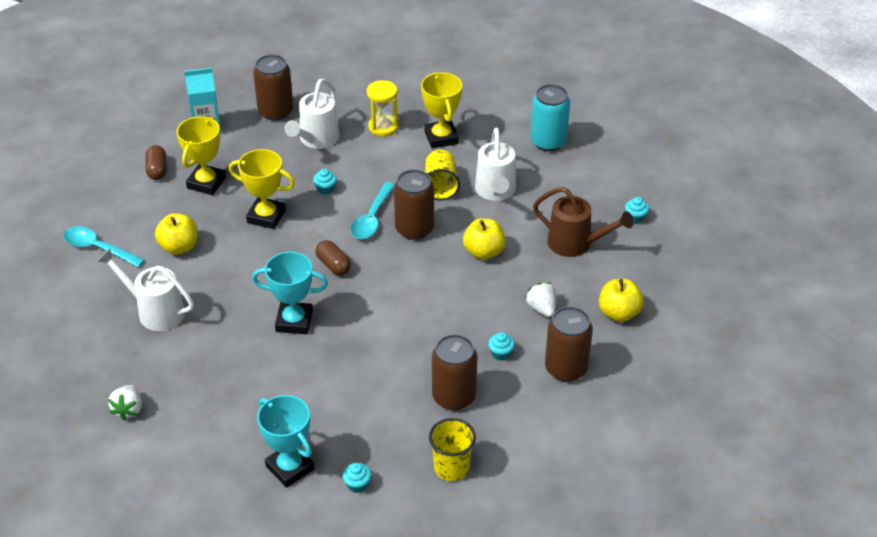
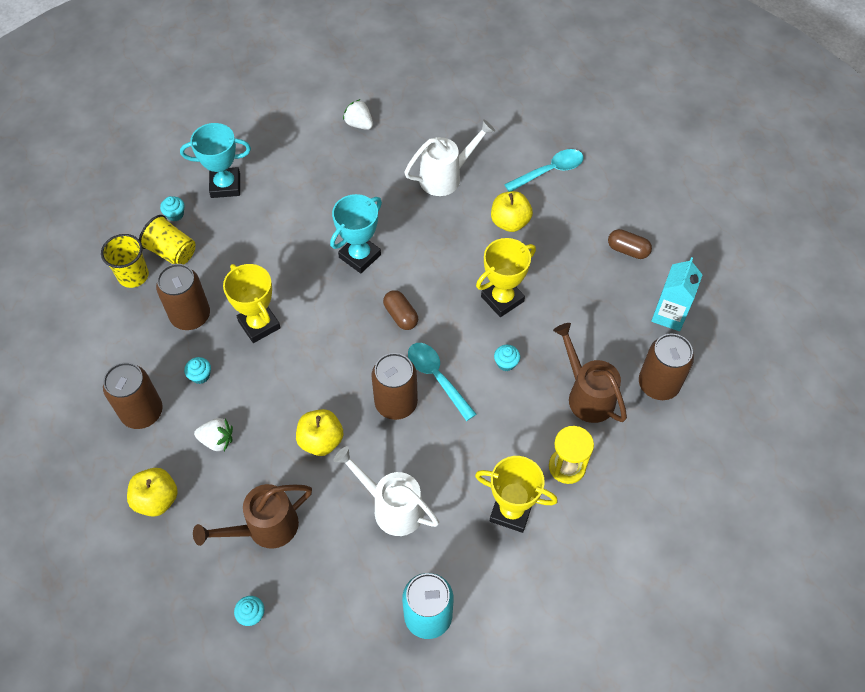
camera: 125 degrees right, 15 degrees up
yellow trophy [176,116,226,195] -> yellow trophy moved to [223,264,281,343]
white watering can [285,79,340,149] -> brown watering can [553,323,627,423]
brown capsule [315,240,351,276] -> brown capsule turned 60 degrees clockwise [383,290,418,330]
yellow cup [425,150,460,200] -> yellow cup moved to [139,215,195,264]

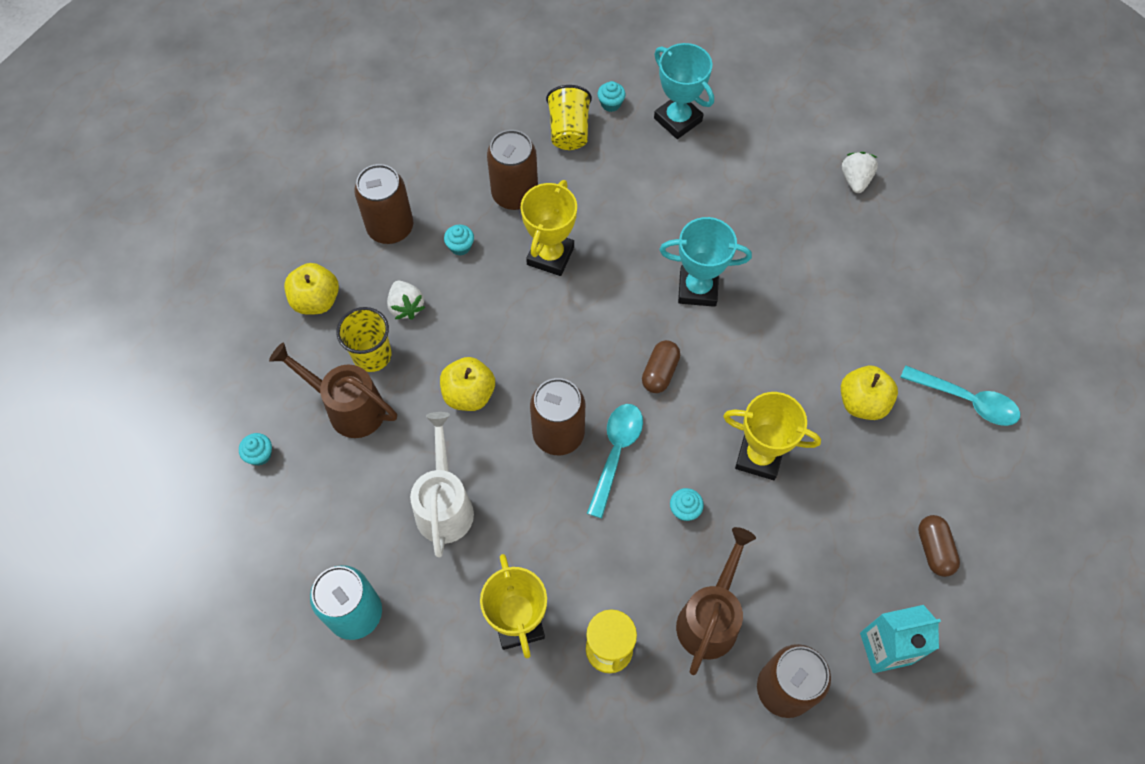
camera: 55 degrees right, 5 degrees up
yellow cup [101,234,149,288] -> yellow cup moved to [336,307,392,372]
white watering can [404,119,495,196] -> none

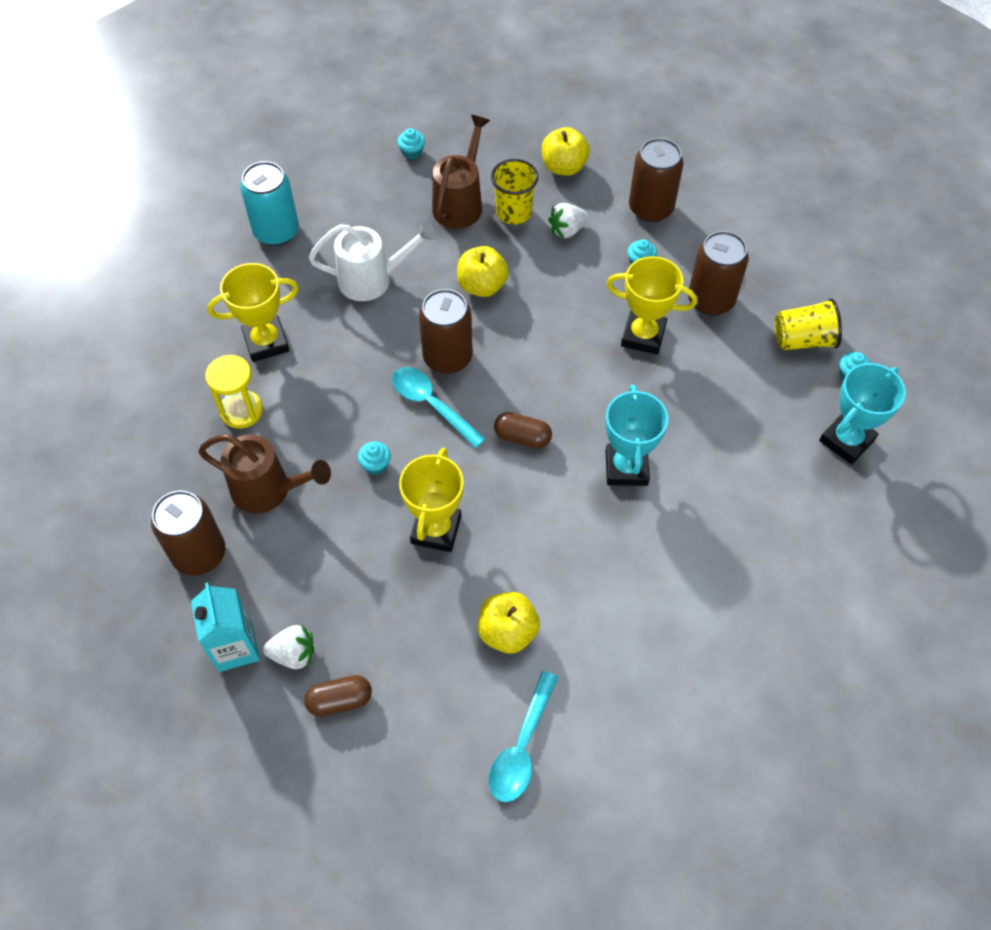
camera: 85 degrees right, 5 degrees down
turquoise spoon [587,404,643,518] -> turquoise spoon turned 150 degrees counterclockwise [392,367,486,449]
white strawberry [842,152,878,193] -> white strawberry moved to [263,625,314,669]

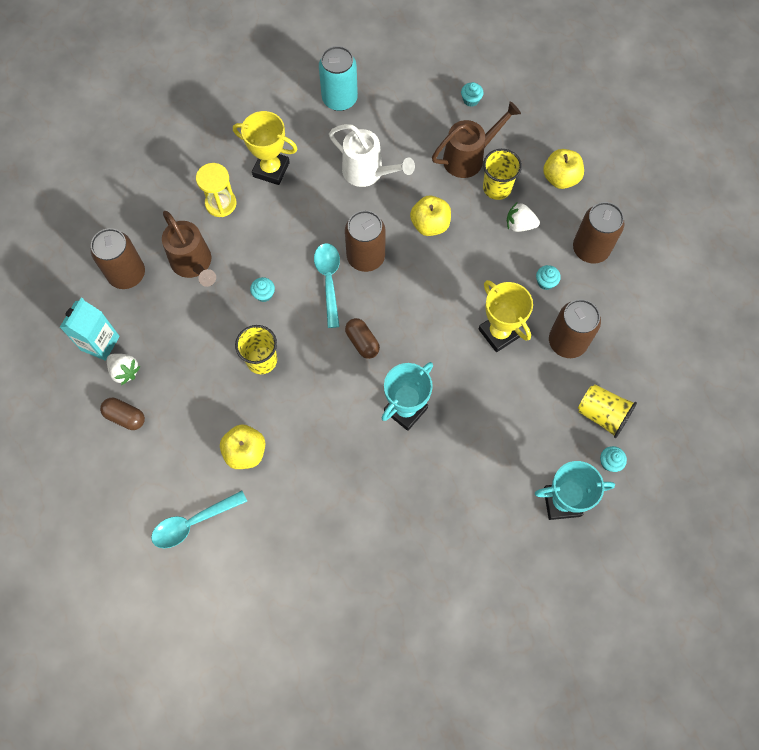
camera: 40 degrees right, 10 degrees up
yellow trophy [399,448,464,552] -> yellow cup [235,325,277,374]

